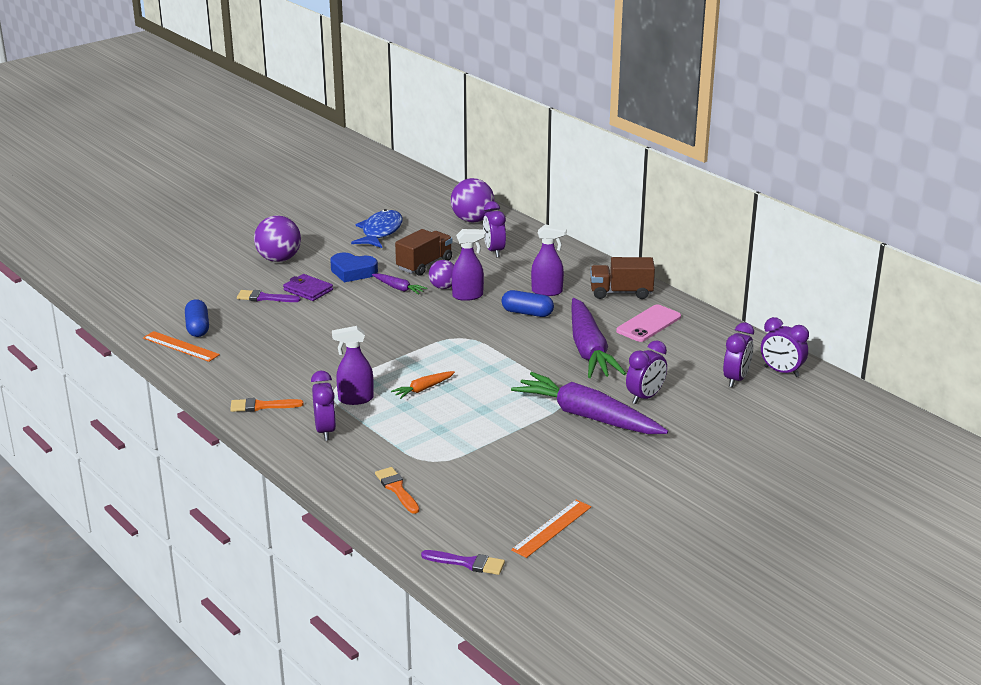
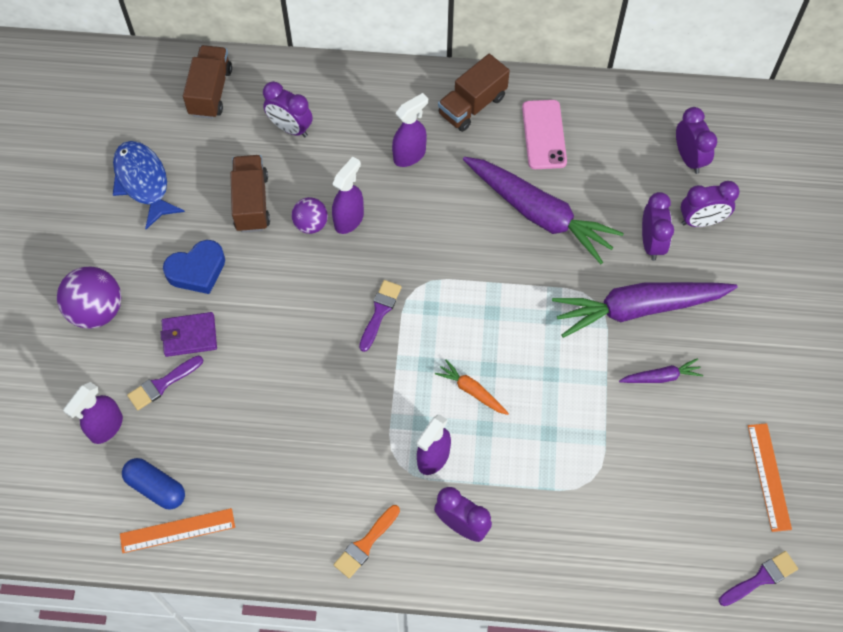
camera: 45 degrees left, 35 degrees up
purple carrot [372,273,427,295] -> purple carrot moved to [619,358,703,383]
orange brush [375,467,419,514] -> none
orange carrot [391,371,455,399] -> orange carrot turned 120 degrees clockwise [435,359,509,415]
purple ball [450,178,495,223] -> brown truck [183,45,232,119]
blue capsule [502,290,554,317] -> none
purple clock [761,317,809,377] -> purple clock moved to [681,181,740,227]
none -> purple spray bottle [63,382,123,444]
none -> purple brush [359,280,402,352]

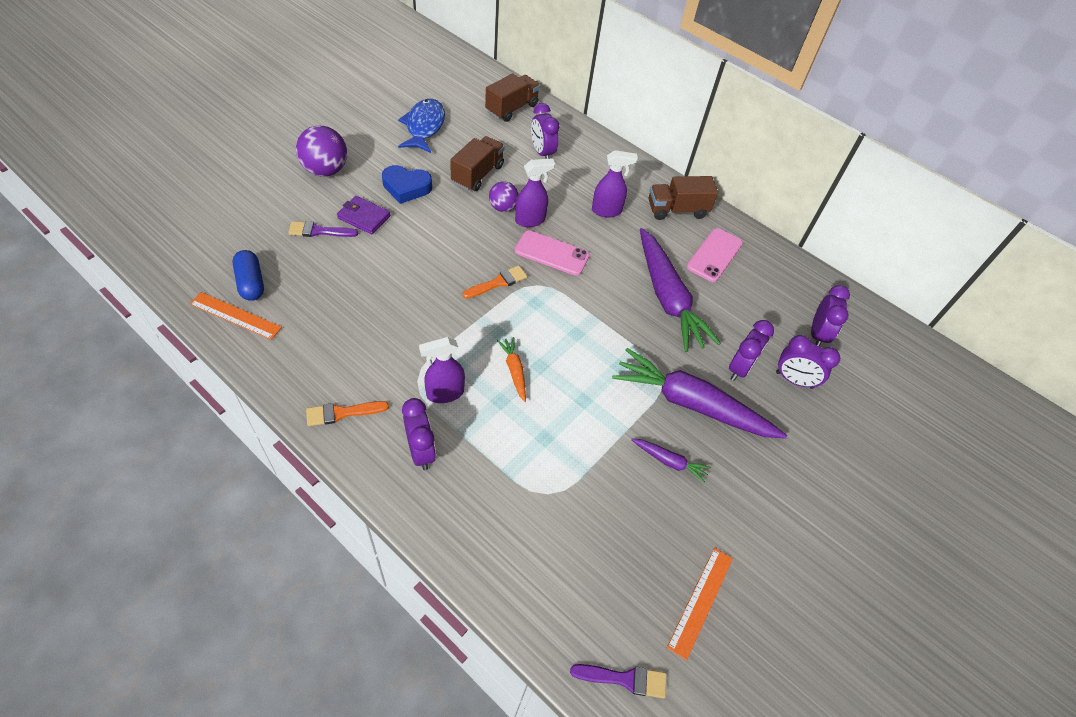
camera: 30 degrees right, 10 degrees down
purple spray bottle [63,382,123,444] -> none
purple brush [359,280,402,352] -> orange brush [463,266,527,299]
none -> pink phone [515,230,590,276]

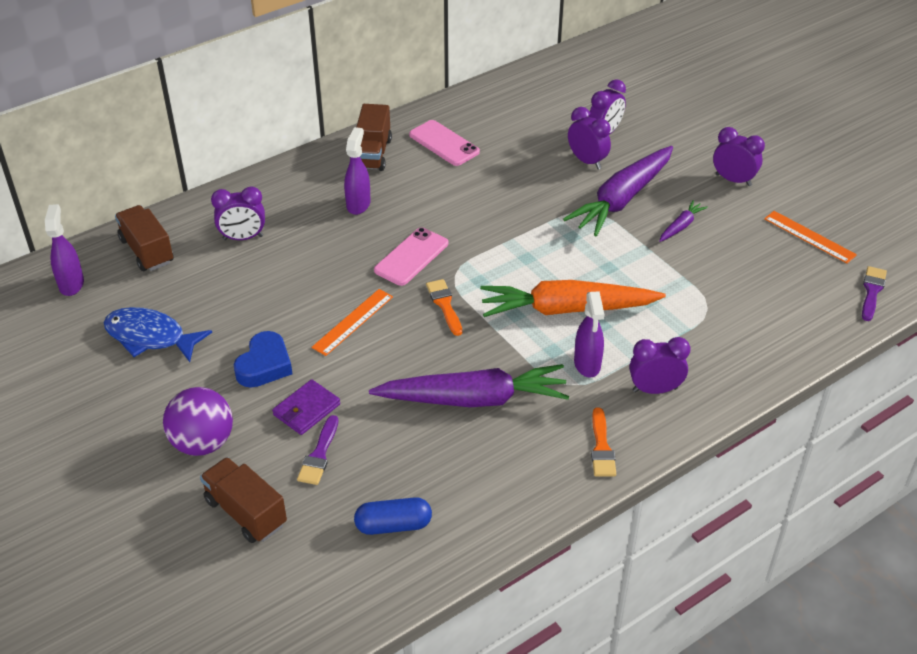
camera: 70 degrees left, 10 degrees down
orange ruler [189,292,282,340] -> orange ruler moved to [311,289,393,356]
brown truck [450,136,505,191] -> brown truck moved to [200,457,287,543]
purple ball [489,181,519,212] -> none
orange carrot [497,337,526,402] -> orange carrot [480,280,666,317], size x2.26
purple spray bottle [515,158,555,227] -> purple spray bottle moved to [45,204,84,296]
purple carrot [640,228,721,352] -> purple carrot moved to [369,364,569,407]
purple clock [811,285,850,346] -> purple clock moved to [713,127,765,186]

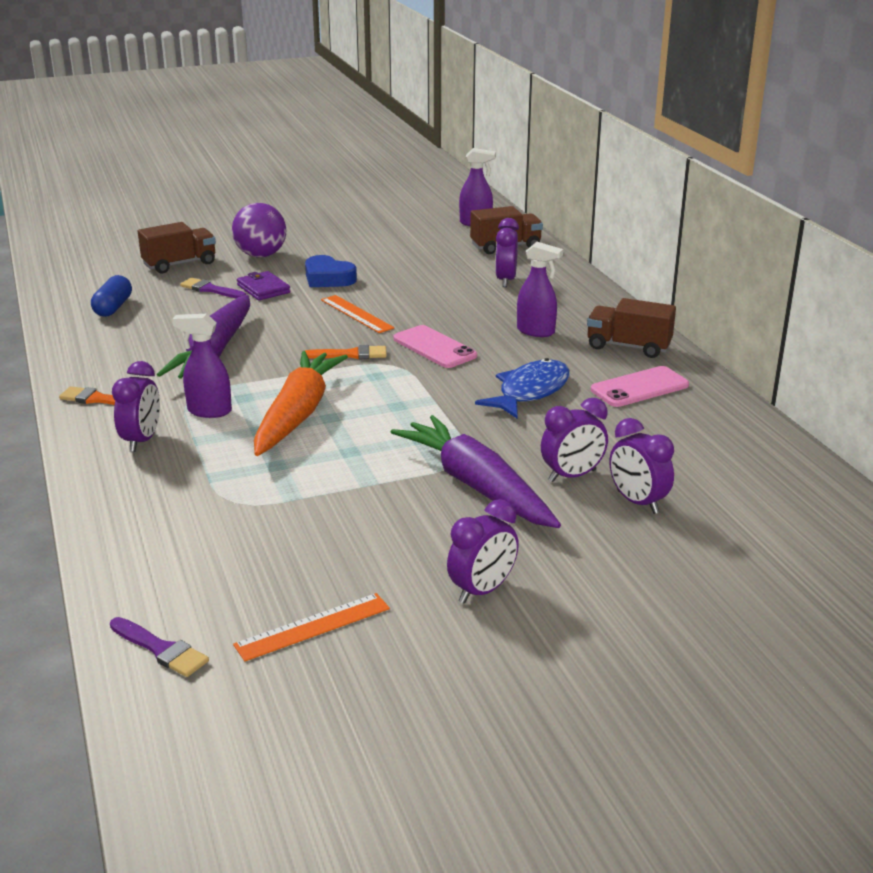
camera: 105 degrees right, 15 degrees down
blue fish [104,307,212,362] -> blue fish moved to [475,358,570,419]
purple carrot [659,200,708,242] -> none

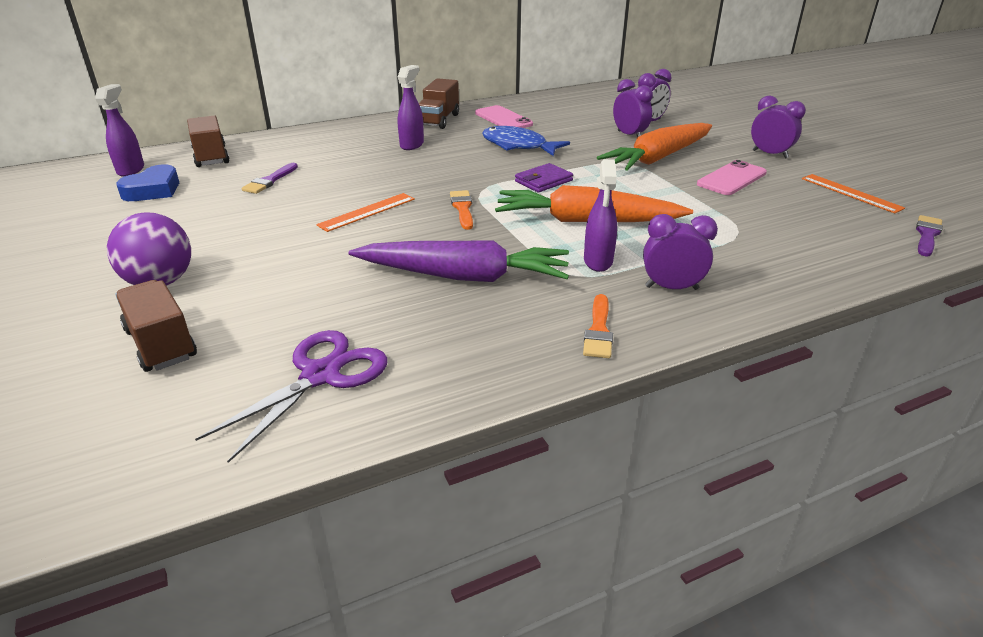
camera: 95 degrees left, 5 degrees up
blue capsule [91,275,132,317] -> purple scissors [195,330,388,463]
purple brush [180,278,246,298] -> purple brush moved to [242,163,298,194]
purple wallet [237,271,291,300] -> purple wallet moved to [515,163,573,192]
blue heart [305,255,357,287] -> blue heart moved to [116,164,179,201]
purple carrot [391,415,561,528] -> orange carrot [597,123,712,171]
pink phone [393,325,477,368] -> pink phone moved to [697,160,767,195]
purple clock [495,218,519,287] -> none

